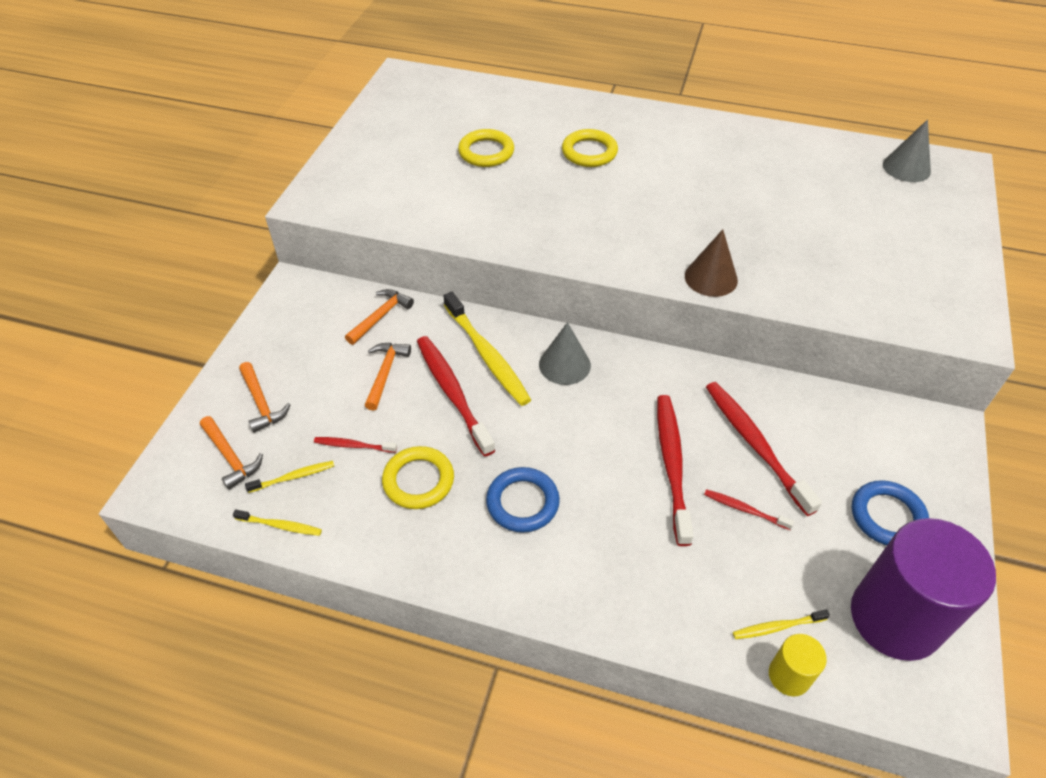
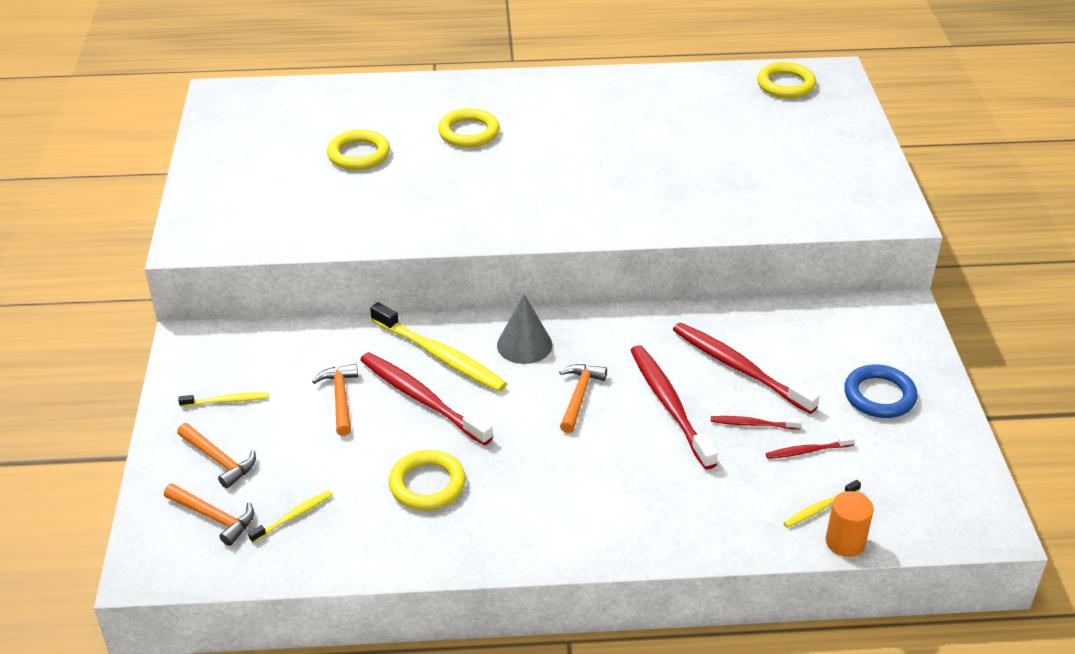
camera: 20 degrees left, 10 degrees down
yellow toothbrush [233,509,322,536] -> yellow toothbrush moved to [178,392,268,407]
red toothbrush [314,437,397,453] -> red toothbrush moved to [766,435,855,459]
orange hammer [345,289,414,345] -> orange hammer moved to [559,364,607,433]
blue ring [486,467,560,533] -> none
brown cone [685,229,738,297] -> none
yellow cylinder [769,634,827,696] -> orange cylinder [826,491,874,557]
purple cylinder [851,518,996,661] -> none
grey cone [883,119,931,182] -> yellow ring [757,62,816,98]

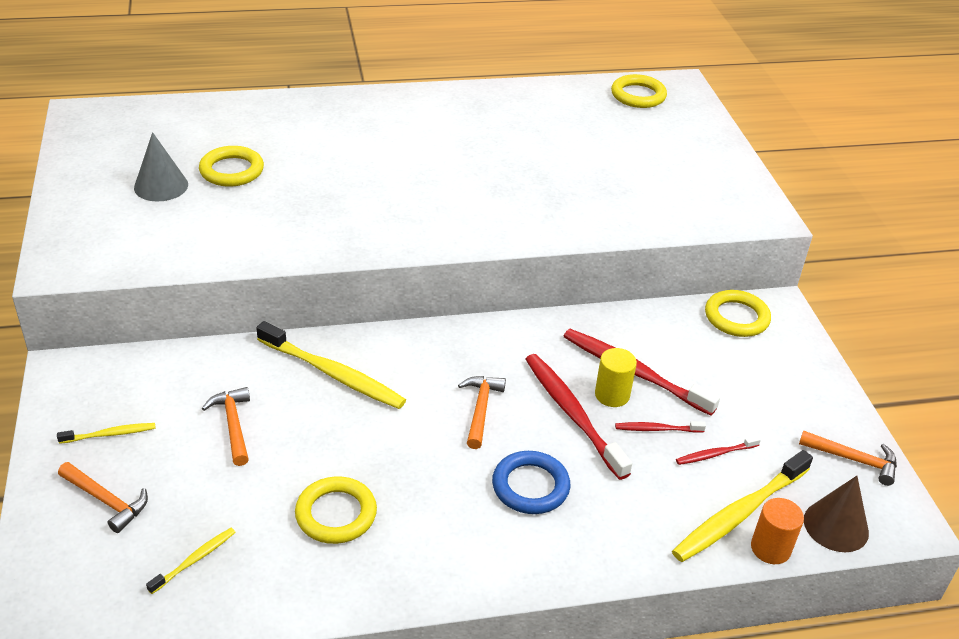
camera: 10 degrees left, 0 degrees up
orange hammer [164,483,254,546] -> orange hammer moved to [799,430,897,486]
red toothbrush [360,352,493,445] -> none
yellow ring [438,108,500,147] -> yellow ring moved to [705,290,771,337]
grey cone [497,294,553,364] -> grey cone moved to [134,132,188,201]
yellow toothbrush [783,480,861,528] -> yellow toothbrush [672,450,813,562], size x2.04
blue ring [844,364,918,418] -> blue ring moved to [492,451,570,514]
none -> yellow cylinder [595,348,637,407]
none -> brown cone [804,476,869,552]

